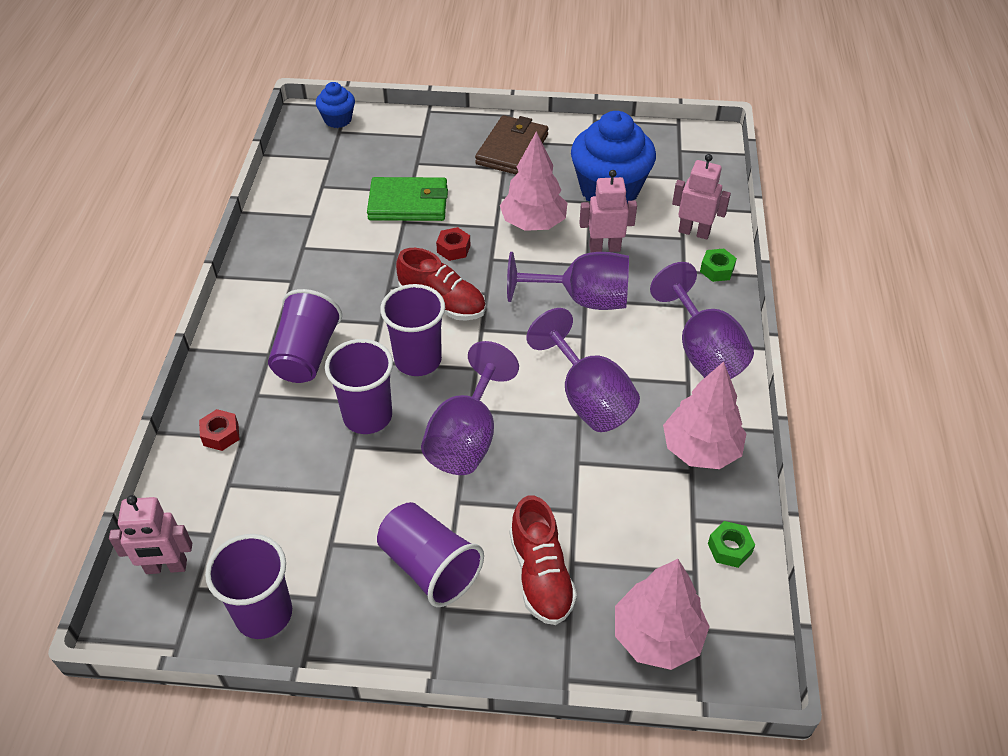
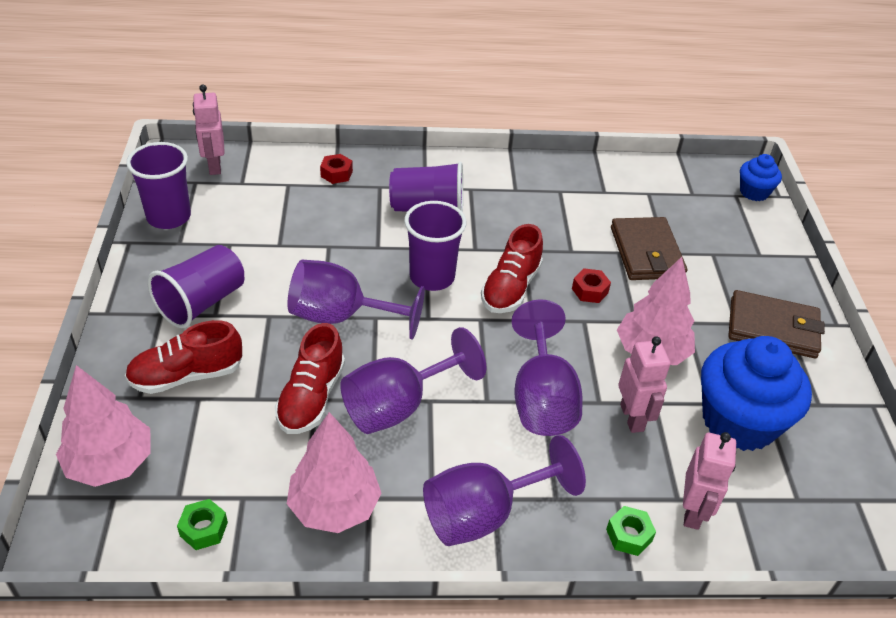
camera: 80 degrees right, 5 degrees down
purple cup [325,339,393,434] -> none
green wallet [367,177,448,221] -> brown wallet [611,217,687,280]
none -> red shoe [275,323,345,434]

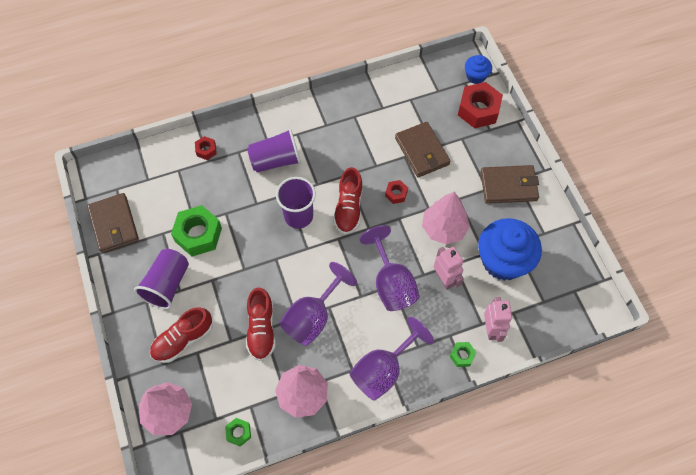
camera: 15 degrees left, 20 degrees up
purple cup [126,142,191,229] -> brown wallet [87,193,139,253]
pink robot [193,84,225,175] -> none
purple goblet [287,260,425,340] -> none
none -> green nut [171,205,222,257]
none -> red nut [458,82,503,128]

